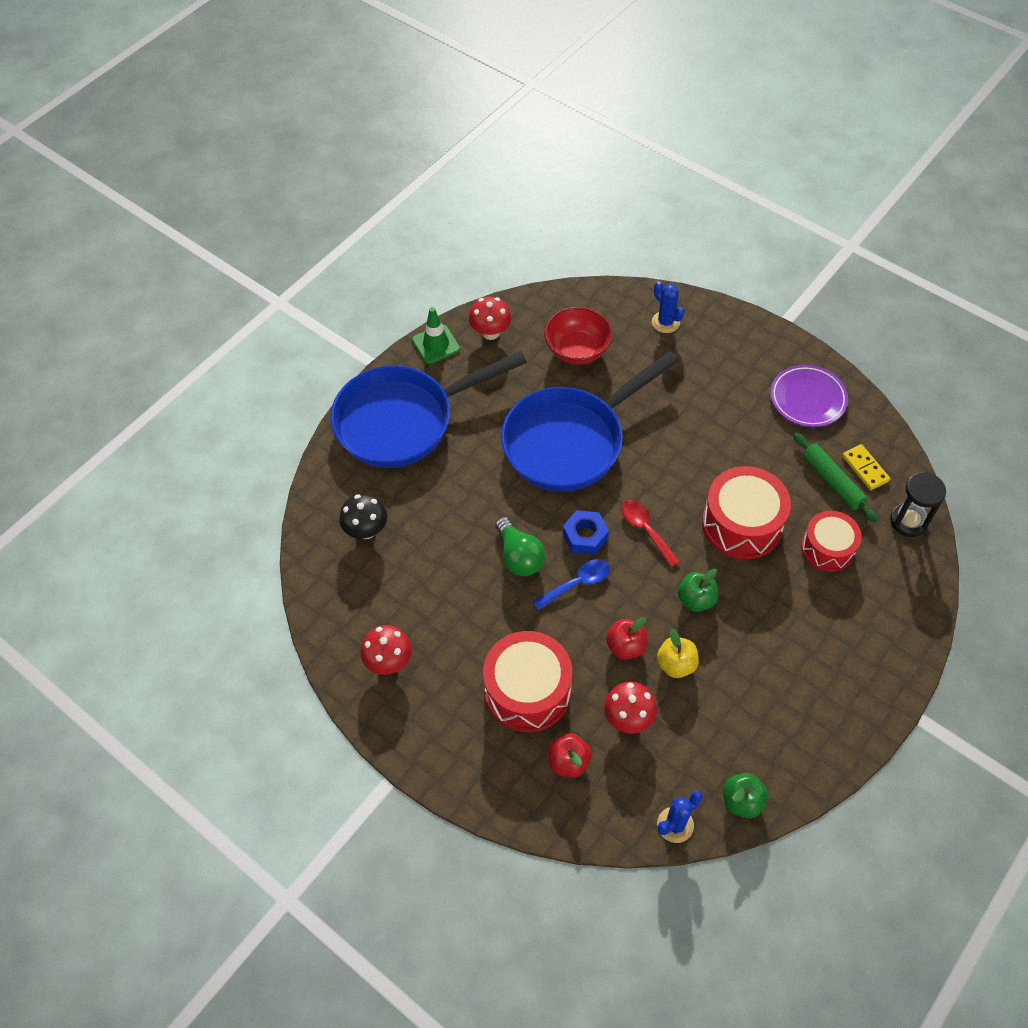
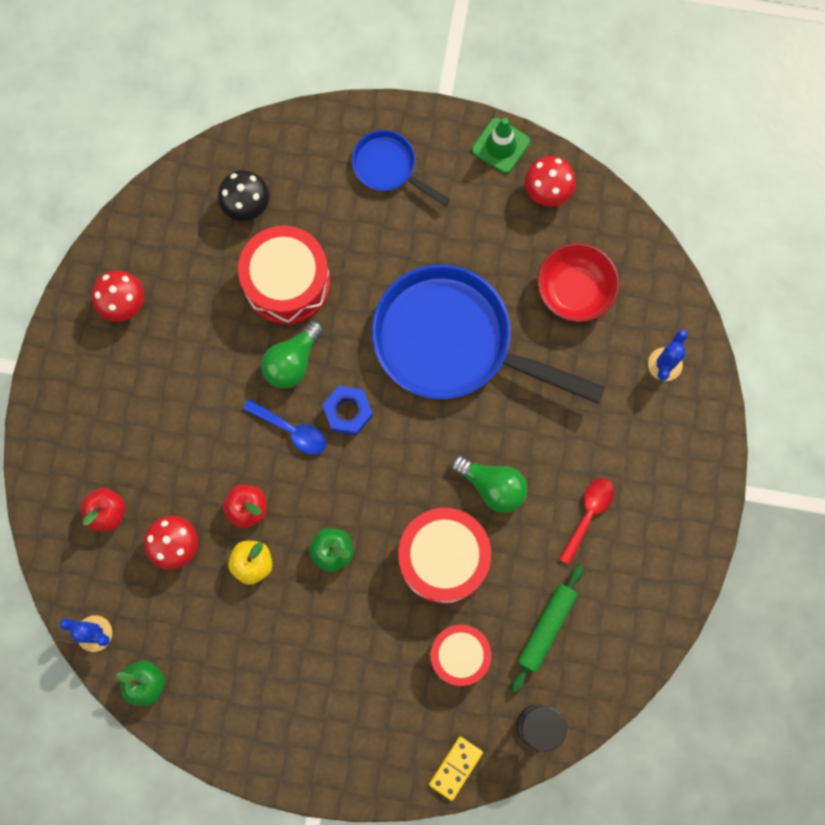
camera: 60 degrees right, 20 degrees up
blue pan [330,351,527,468] -> blue pan [352,130,450,206], size x0.48
red drum [483,631,572,732] -> red drum moved to [238,225,330,325]
red spoon [622,500,680,567] -> red spoon moved to [559,478,614,565]
purple plate [770,365,848,427] -> none
yellow domino [842,444,890,490] -> yellow domino moved to [429,737,483,801]
none -> green light bulb [451,455,528,513]

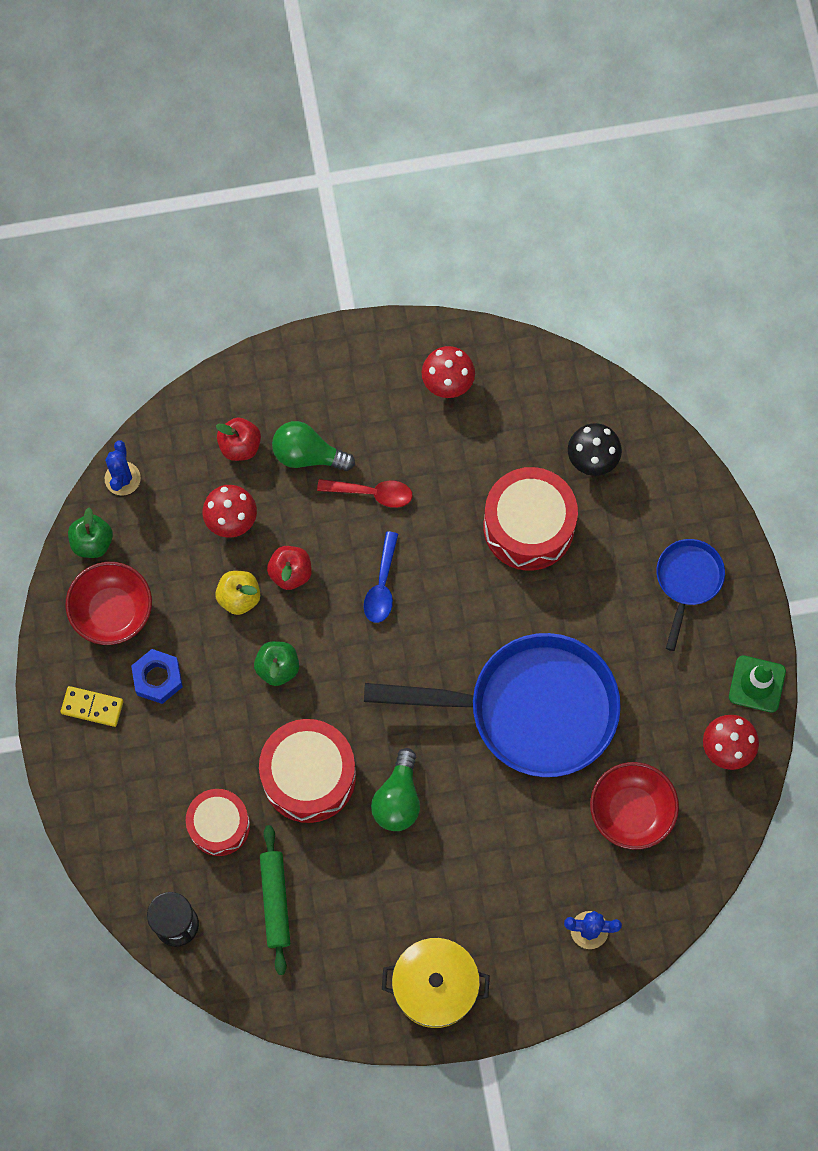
camera: 70 degrees right, 5 degrees down
green light bulb [261,320,324,389] -> green light bulb moved to [272,421,355,471]
blue nut [323,386,373,435] -> blue nut moved to [131,649,183,704]
blue pan [372,264,605,404] -> blue pan turned 90 degrees clockwise [364,633,621,777]
yellow domino [429,737,483,801] -> yellow domino moved to [61,686,123,727]
green rolling pin [511,564,583,693] -> green rolling pin turned 75 degrees clockwise [260,825,290,975]
red spoon [559,478,614,565] -> red spoon moved to [317,479,412,508]
none -> red bowl [65,562,152,645]
none -> yellow pot [382,938,490,1028]

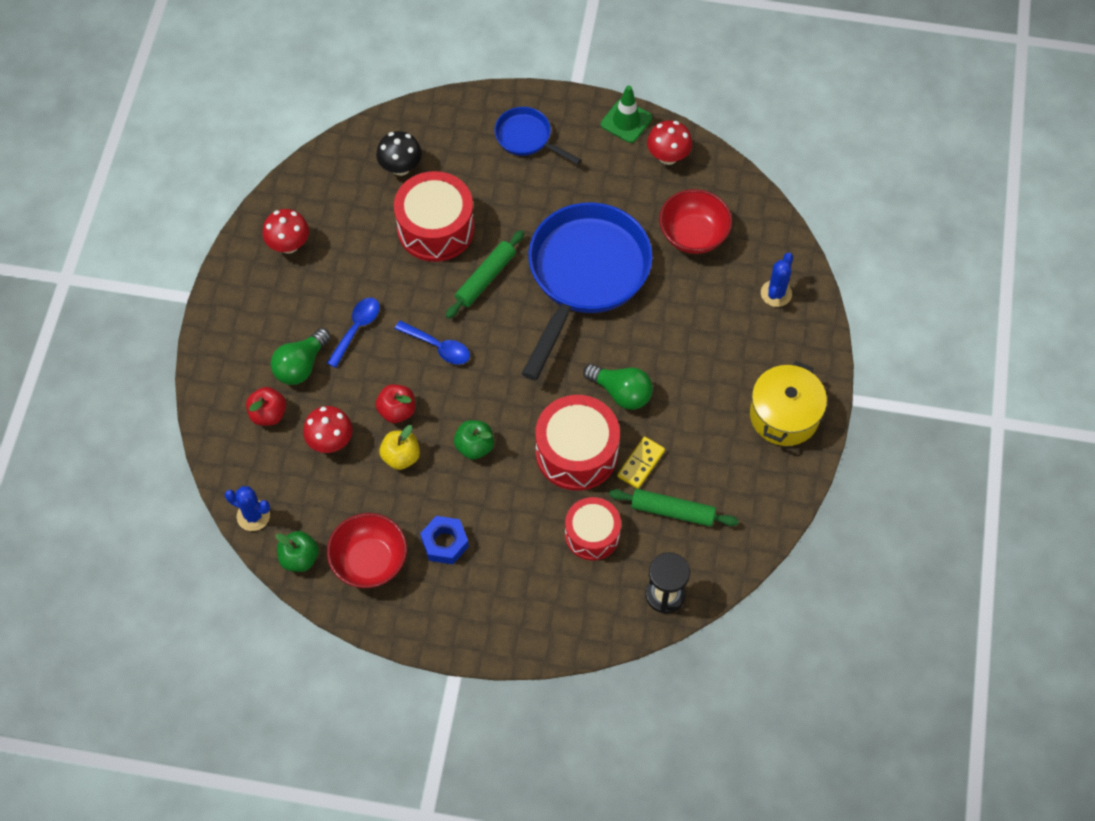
camera: 70 degrees left, 10 degrees down
yellow domino [61,686,123,727] -> yellow domino moved to [617,437,665,489]
red spoon [317,479,412,508] -> blue spoon [327,298,380,368]
none -> green rolling pin [446,230,524,319]

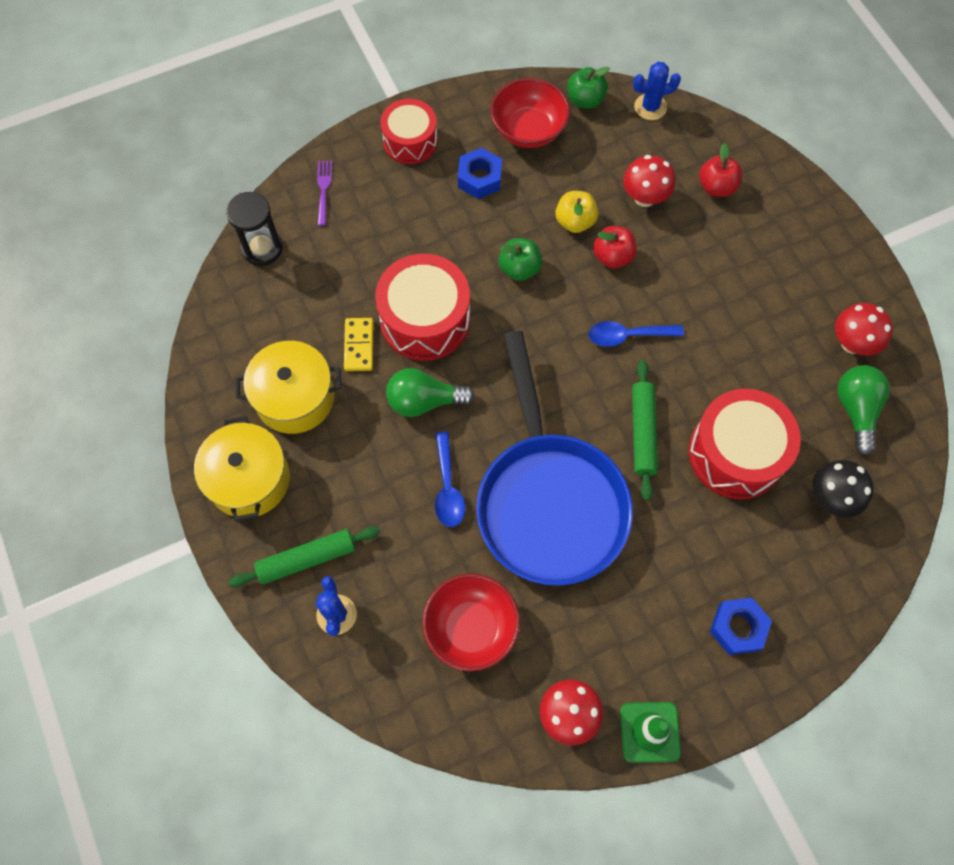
camera: 145 degrees right, 5 degrees up
green light bulb [271,328,331,385] -> green light bulb moved to [838,365,890,456]
blue spoon [327,298,380,368] -> blue spoon moved to [435,432,465,527]
blue pan [495,107,581,165] -> blue nut [710,598,772,655]
red drum [565,497,621,560] -> red drum moved to [381,99,438,164]
green rolling pin [609,489,739,526] -> green rolling pin moved to [228,526,380,587]
none -> yellow pot [235,341,342,434]
none -> purple fork [317,161,332,226]

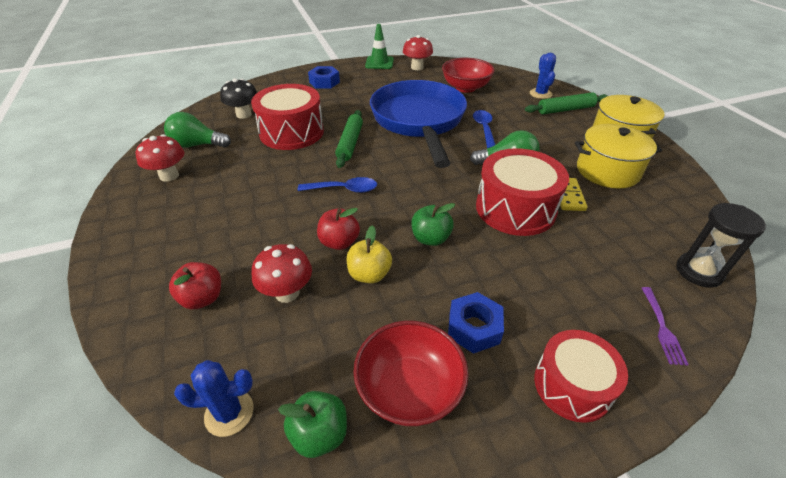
camera: 175 degrees left, 25 degrees down
green light bulb [838,365,890,456] -> green light bulb turned 90 degrees clockwise [164,112,231,148]

